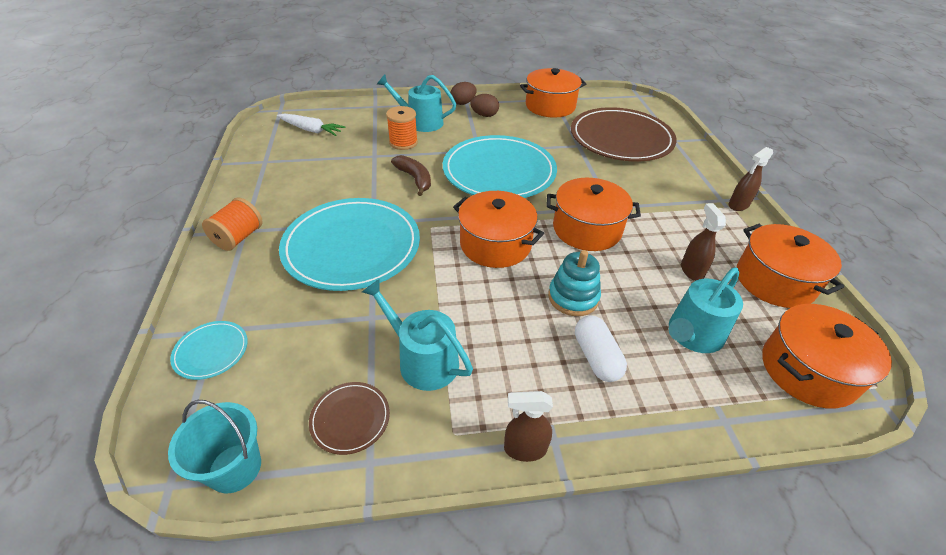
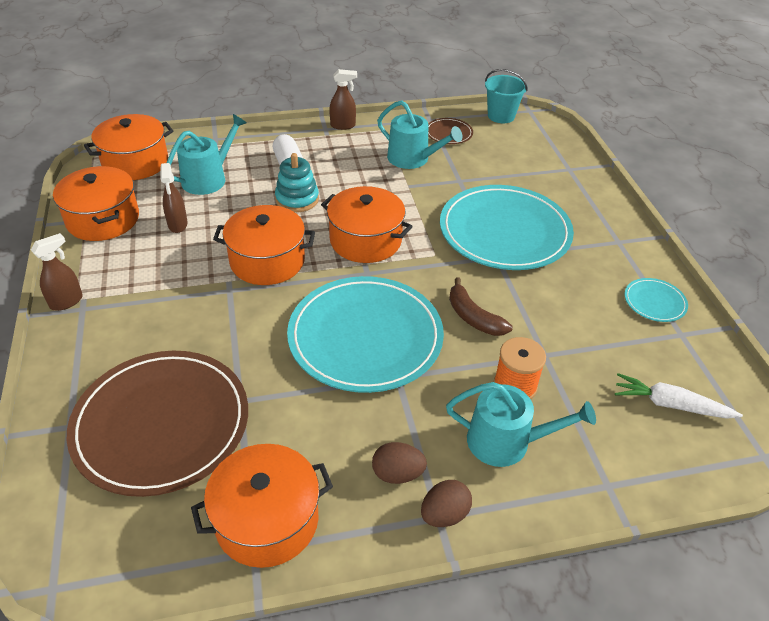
camera: 175 degrees right, 0 degrees up
turquoise plate [170,321,248,380] -> turquoise plate moved to [625,278,688,322]
orange spool [202,197,263,251] -> none

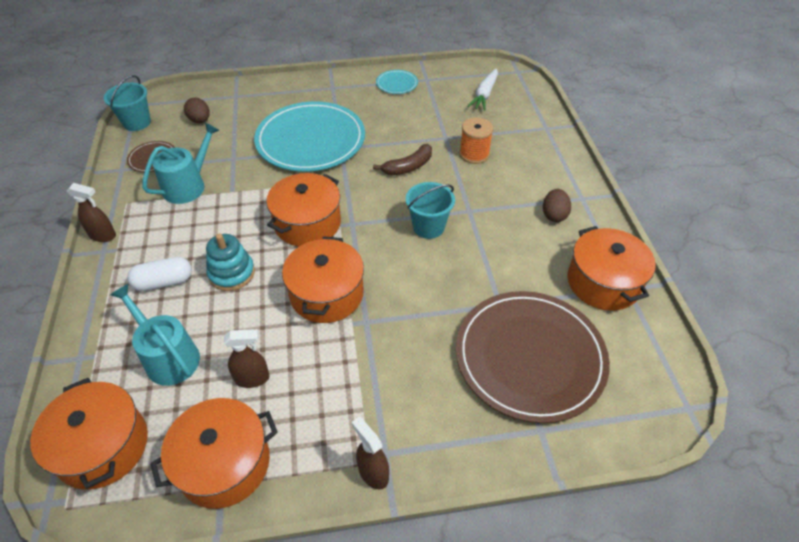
camera: 85 degrees left, 5 degrees up
turquoise plate [287,276,444,393] -> turquoise bucket [406,182,455,239]
brown spray bottle [329,69,357,130] -> brown spray bottle turned 105 degrees clockwise [67,183,116,242]
brown egg [421,480,472,527] -> brown egg moved to [184,97,210,123]
turquoise watering can [446,382,596,467] -> none

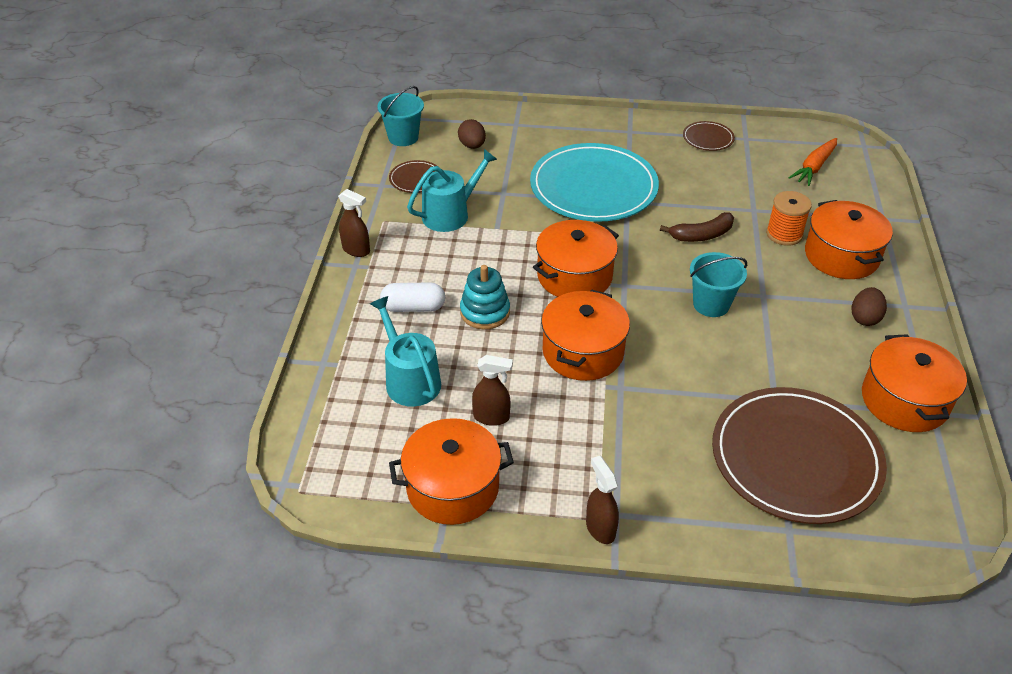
camera: 15 degrees right, 5 degrees down
orange pot [30,378,148,490] -> orange pot moved to [805,200,893,279]
turquoise plate [376,70,418,94] -> brown plate [683,121,735,151]
white carrot [467,68,498,111] -> orange carrot [788,138,837,186]

